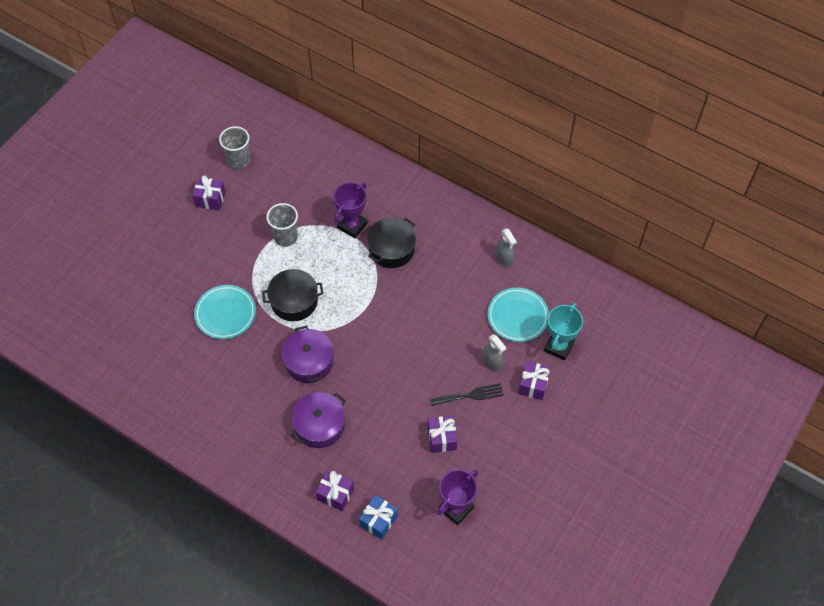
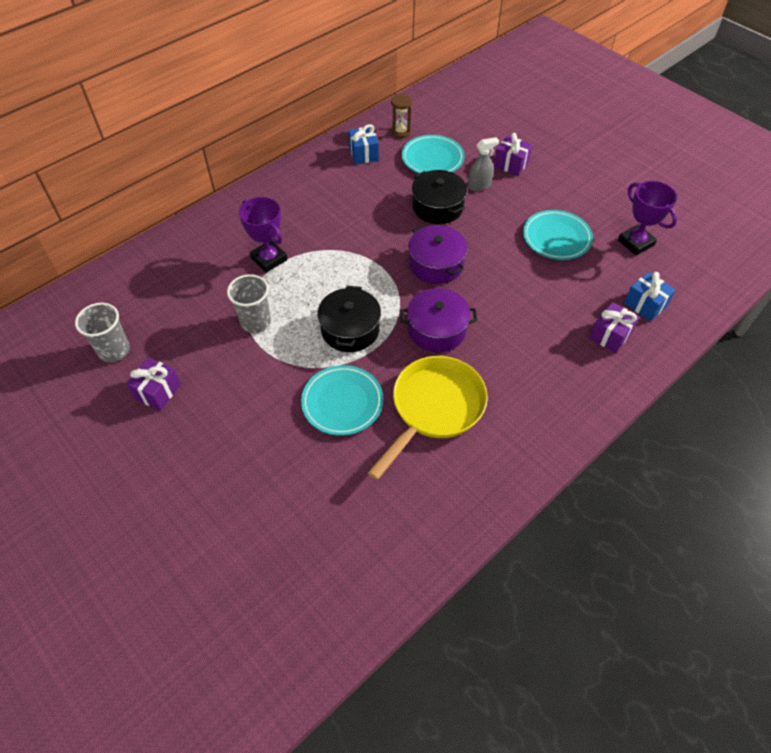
camera: 75 degrees left, 5 degrees down
purple pot [291,392,346,448] -> purple pot moved to [408,225,468,284]
black pot [367,217,416,268] -> black pot moved to [412,170,467,224]
purple gift [428,416,457,453] -> turquoise plate [523,210,593,260]
black fork [430,383,504,406] -> none
grey spray bottle [496,228,517,268] -> blue gift [348,124,379,165]
turquoise trophy [544,303,583,361] -> none
none -> yellow pan [368,356,488,480]
none -> brown hourglass [391,94,412,138]

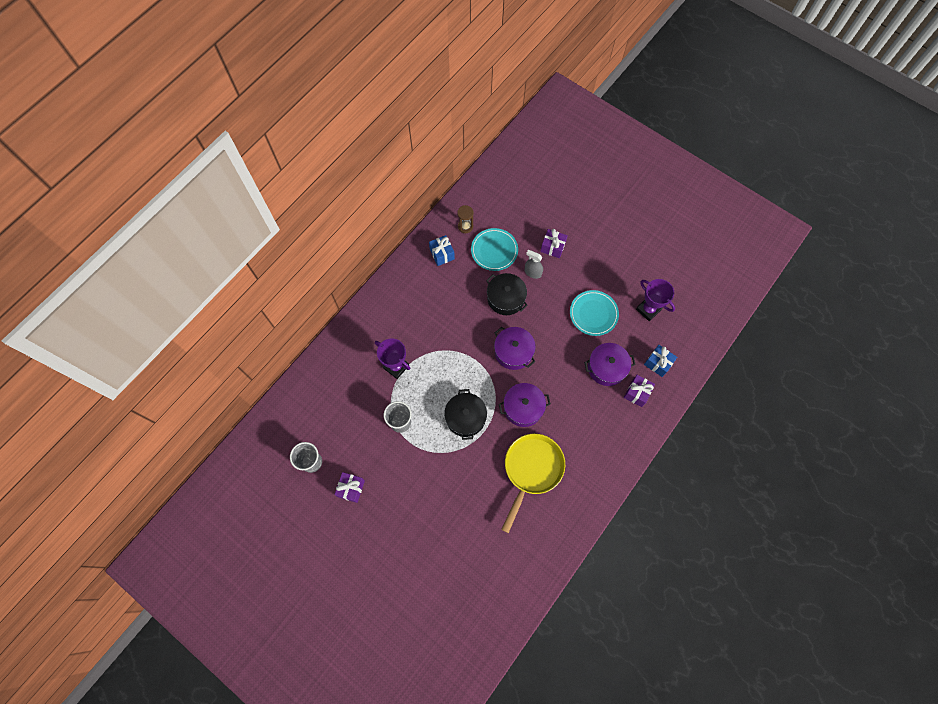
camera: 10 degrees left, 15 degrees up
turquoise plate [301,365,383,436] -> none
grey spray bottle [468,137,499,191] -> grey spray bottle turned 120 degrees counterclockwise [525,250,543,279]
none -> purple pot [584,343,636,386]

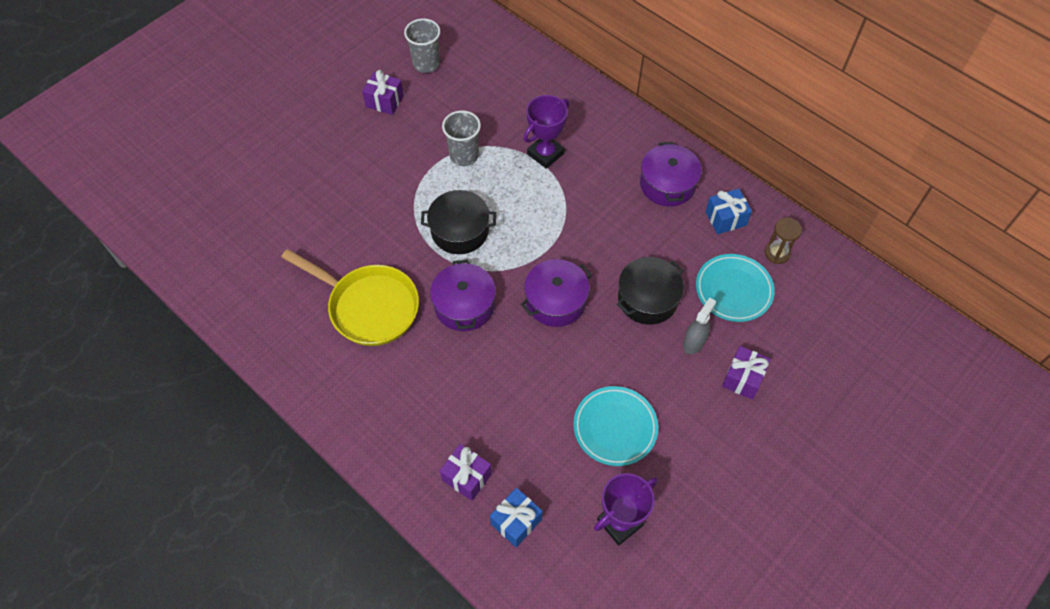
camera: 95 degrees right, 10 degrees down
purple pot [584,343,636,386] -> purple pot moved to [640,142,702,207]

